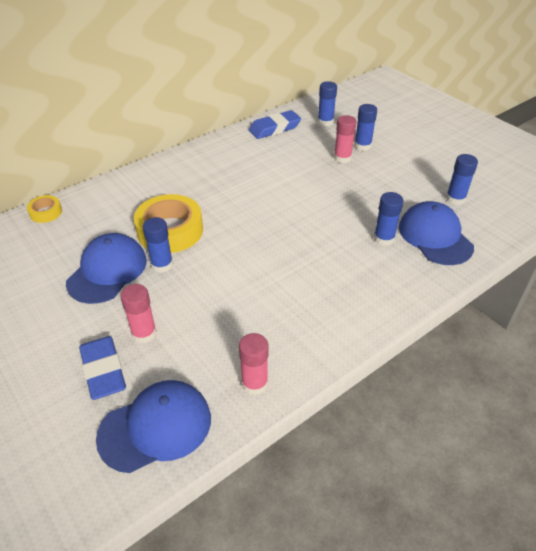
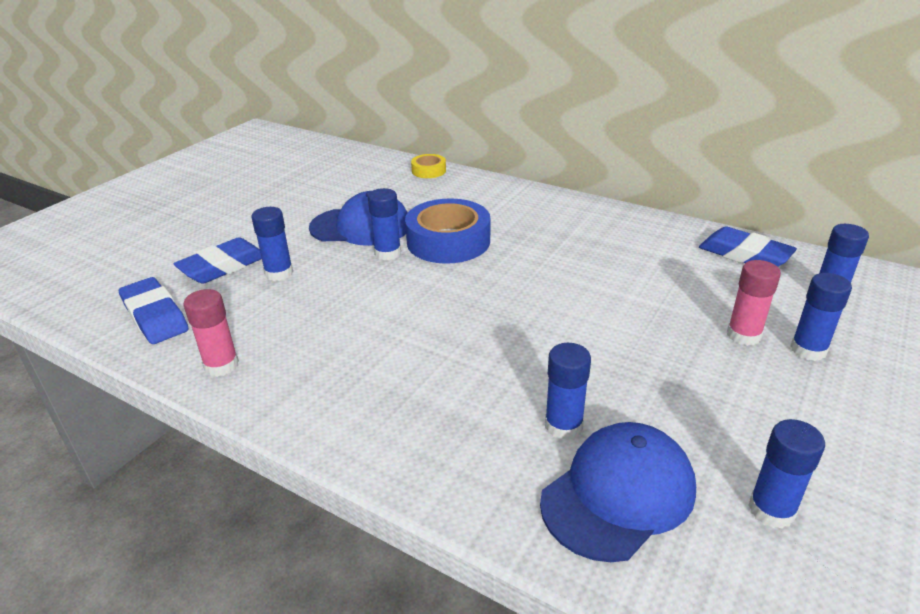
camera: 70 degrees right, 10 degrees down
blue cap [96,380,211,473] -> blue eraser [119,277,189,344]
pink glue stick [121,284,157,343] -> blue glue stick [251,207,293,281]
yellow tape [134,194,203,253] -> blue tape [405,198,490,264]

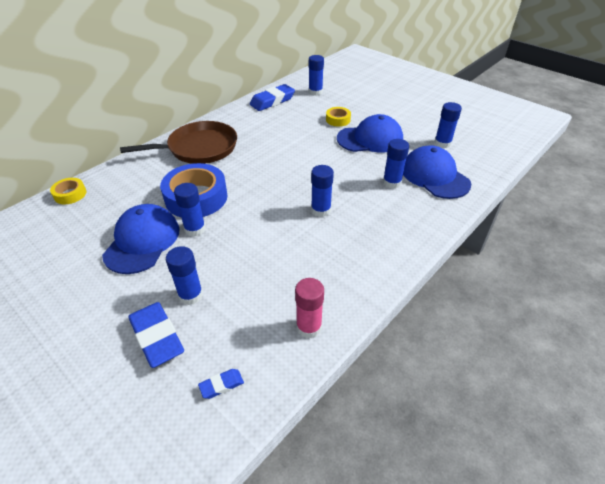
camera: 80 degrees left, 10 degrees up
blue eraser [119,277,189,344] -> blue eraser [198,369,244,399], size x0.48
pink glue stick [727,260,781,346] -> yellow tape [326,107,351,127]
blue glue stick [790,273,852,361] -> blue glue stick moved to [311,165,334,217]
none -> brown pan [120,121,237,164]
none -> blue cap [337,114,403,153]

